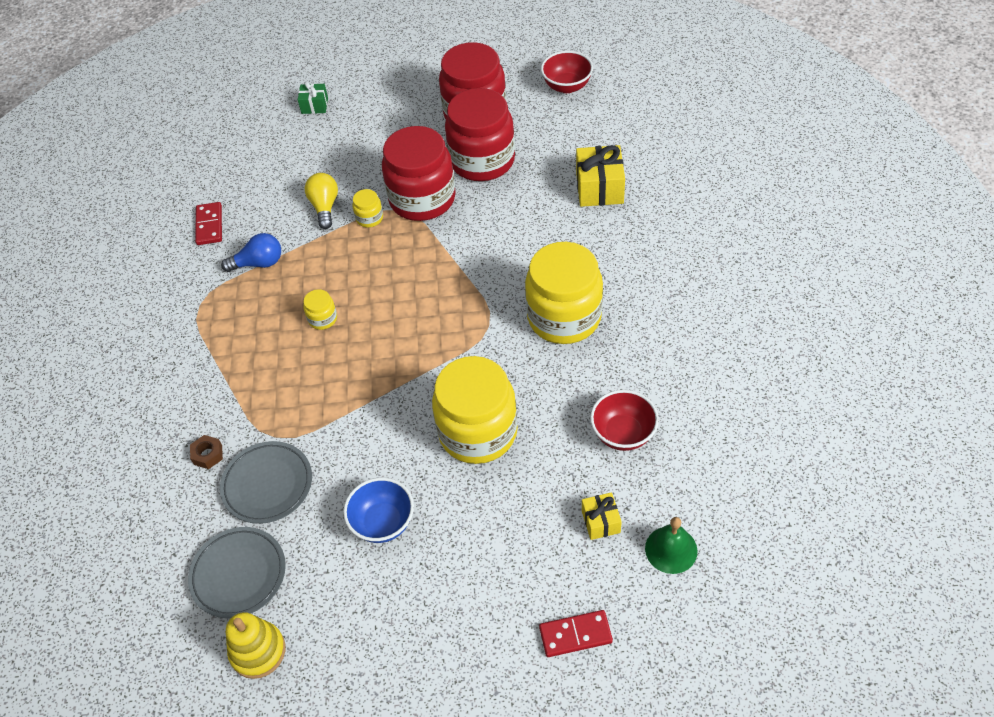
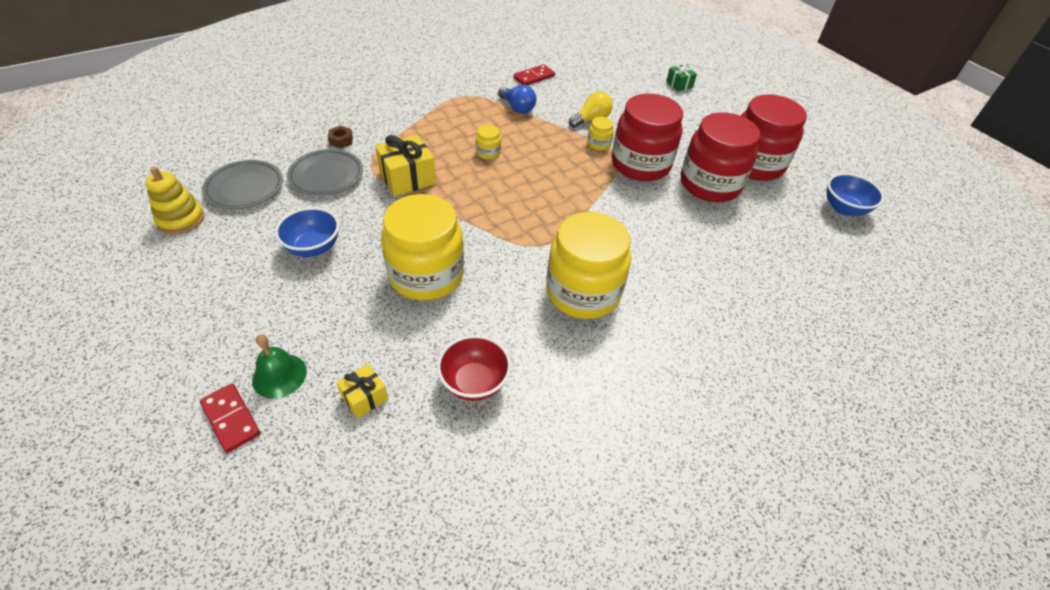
camera: 55 degrees right, 5 degrees down
red bowl [541,51,593,93] -> blue bowl [826,173,884,216]
yellow gift [576,145,625,207] -> yellow gift moved to [375,135,436,196]
green bell [645,517,697,574] -> green bell moved to [252,334,307,398]

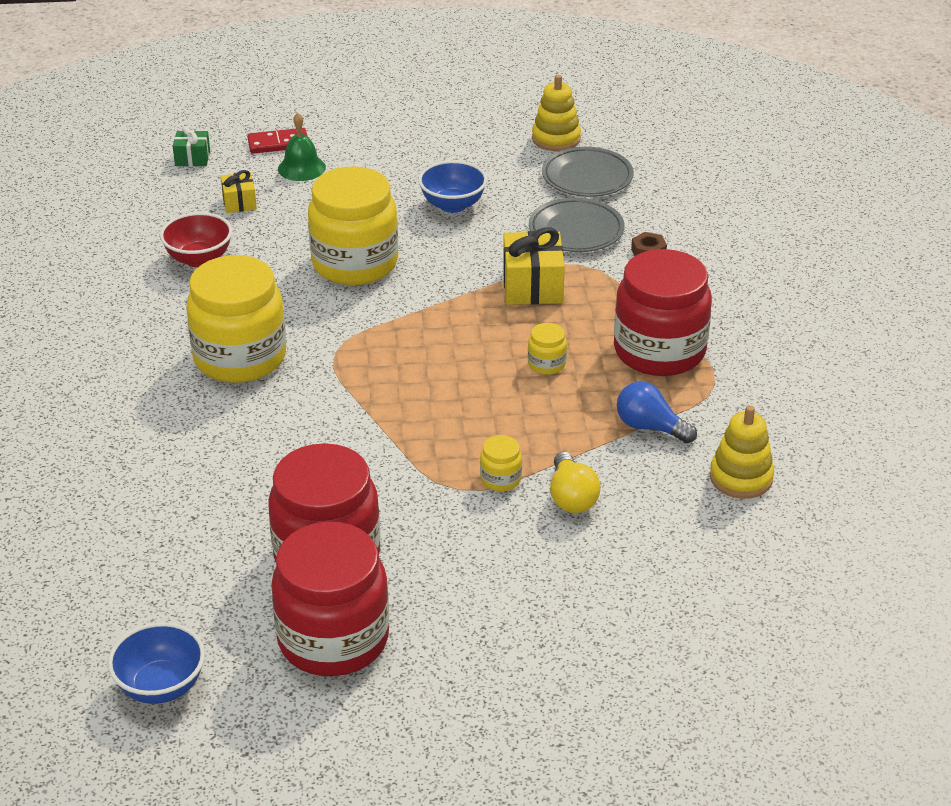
camera: 120 degrees right, 10 degrees down
blue light bulb [498,85,536,114] -> blue light bulb turned 45 degrees clockwise [617,381,697,443]
red domino [513,64,555,85] -> yellow stacking toy [710,405,774,499]
red jar [612,94,683,181] -> red jar moved to [614,249,712,376]
green gift [666,62,697,91] -> green gift moved to [173,126,210,166]

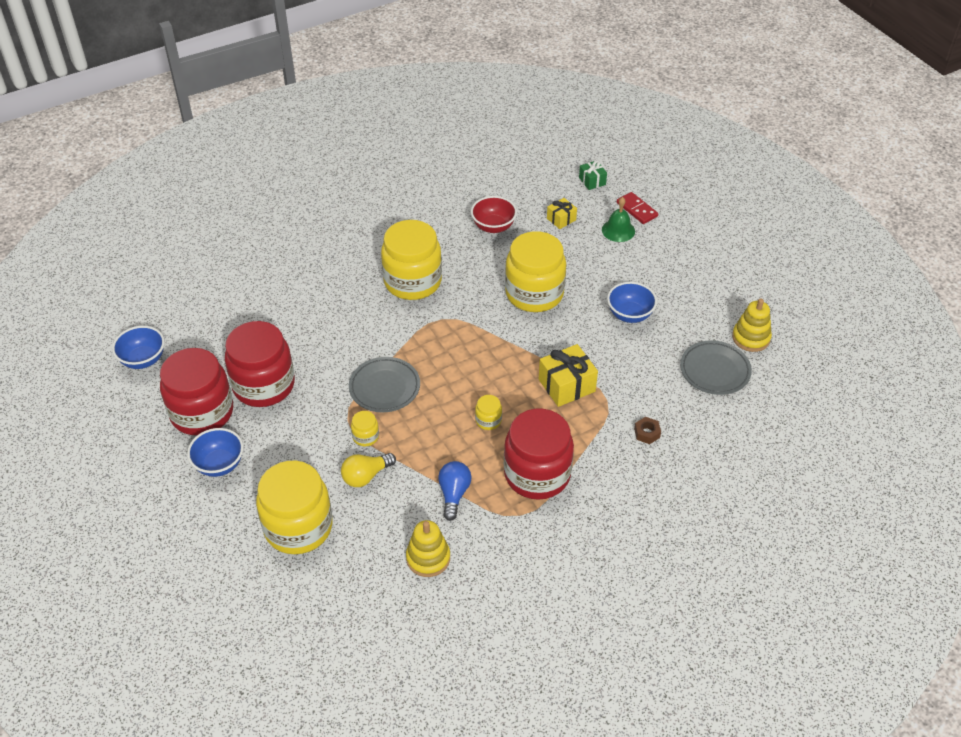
camera: 65 degrees right, 10 degrees up
grey plate [529,198,625,252] -> grey plate moved to [349,357,420,412]
none -> blue bowl [187,428,244,477]
none -> yellow jar [256,461,333,554]

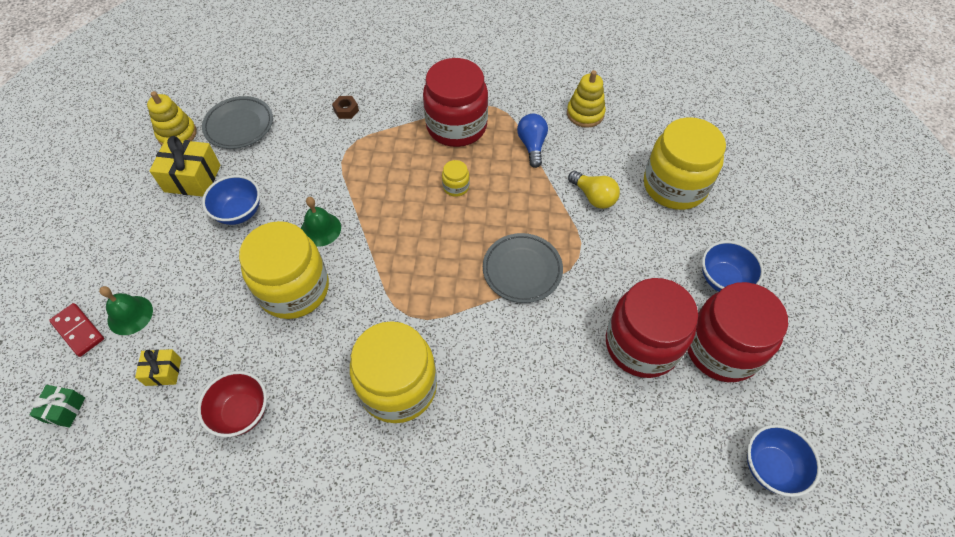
camera: 145 degrees left, 10 degrees up
yellow light bulb [341,453,396,487] -> yellow light bulb turned 45 degrees clockwise [568,171,620,209]
yellow jar [351,411,379,446] -> none
blue light bulb [438,461,472,521] -> blue light bulb turned 135 degrees clockwise [517,114,548,168]
yellow gift [539,344,598,407] -> yellow gift moved to [150,136,221,197]
red domino [617,192,658,224] -> red domino turned 45 degrees counterclockwise [49,303,104,357]
none -> green bell [301,197,341,246]

